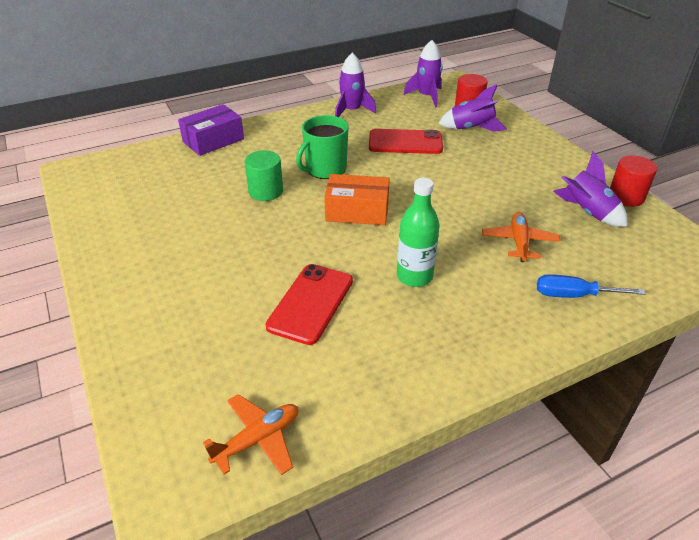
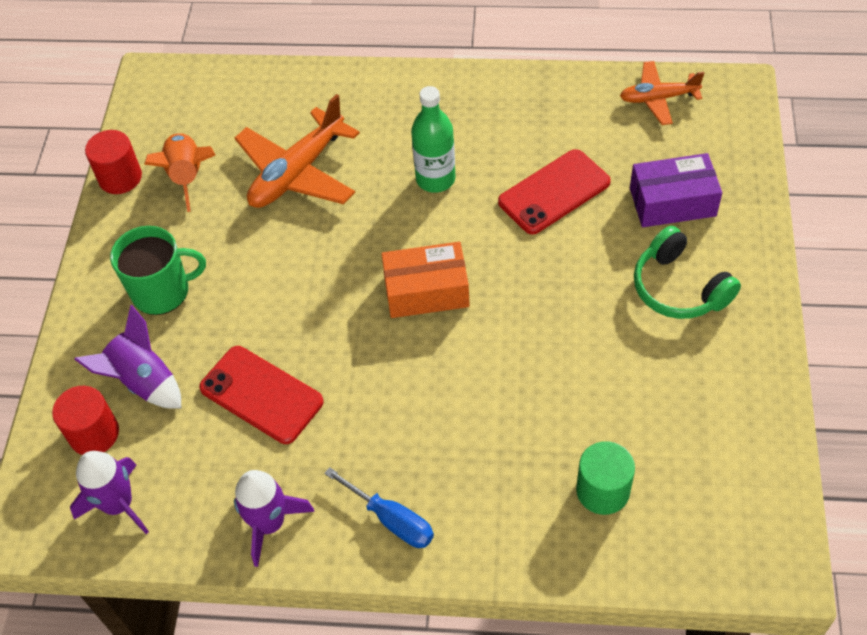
camera: 145 degrees left, 15 degrees up
purple box [178,104,244,156] -> purple box moved to [630,153,722,227]
green cylinder [245,150,283,201] -> green cylinder moved to [576,441,635,515]
green mug [296,115,349,179] -> green mug moved to [110,226,206,315]
orange box [324,174,390,225] -> orange box turned 45 degrees counterclockwise [381,242,470,318]
orange plane [482,212,560,262] -> orange plane [235,94,360,208], size x1.65
blue screwdriver [537,274,645,298] -> blue screwdriver moved to [324,467,434,548]
purple rocket [553,151,628,227] -> orange rocket [144,133,215,212]
none -> green headphones [634,226,741,319]

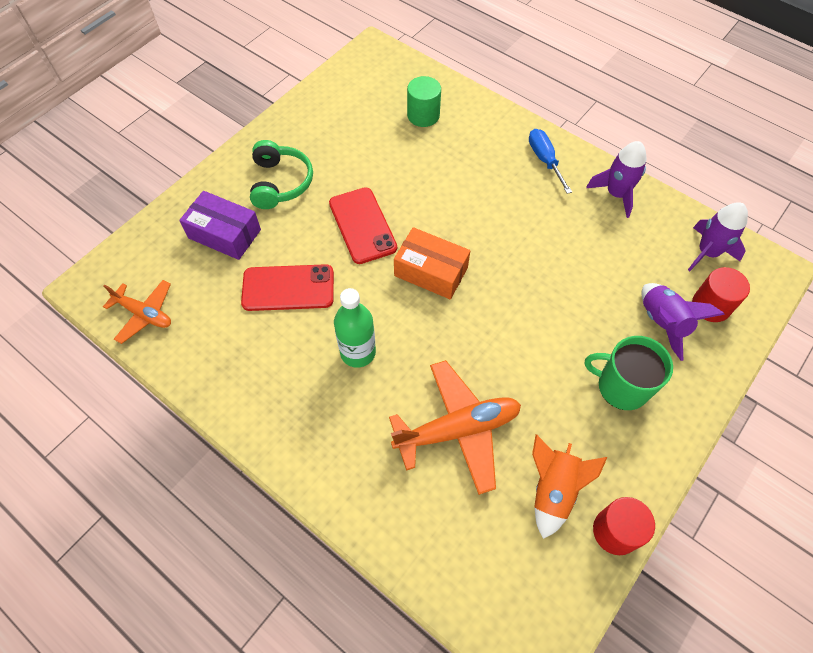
camera: 150 degrees left, 5 degrees up
red phone [199,346,324,444] -> red phone moved to [329,187,397,264]

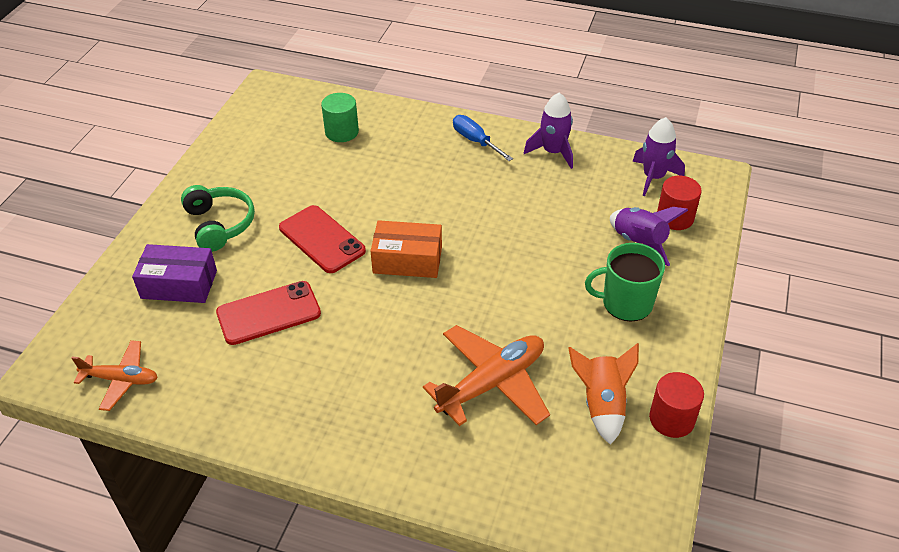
camera: 20 degrees left, 15 degrees down
green bottle [334,288,376,368] -> none

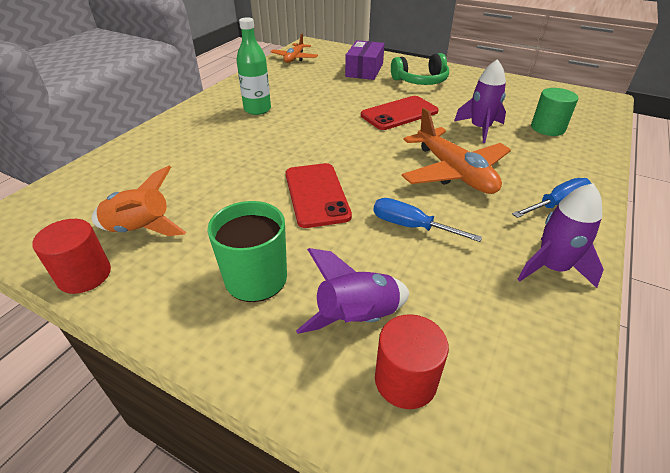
camera: 100 degrees right, 5 degrees down
red phone [216,281,321,345] -> red phone moved to [286,163,352,228]
orange box [371,220,442,278] -> none
orange plane [423,325,550,426] -> orange plane moved to [402,108,511,194]
purple rocket [632,117,685,196] -> purple rocket moved to [454,59,506,143]
none -> green bottle [236,17,271,115]
none -> blue screwdriver [373,198,482,242]

